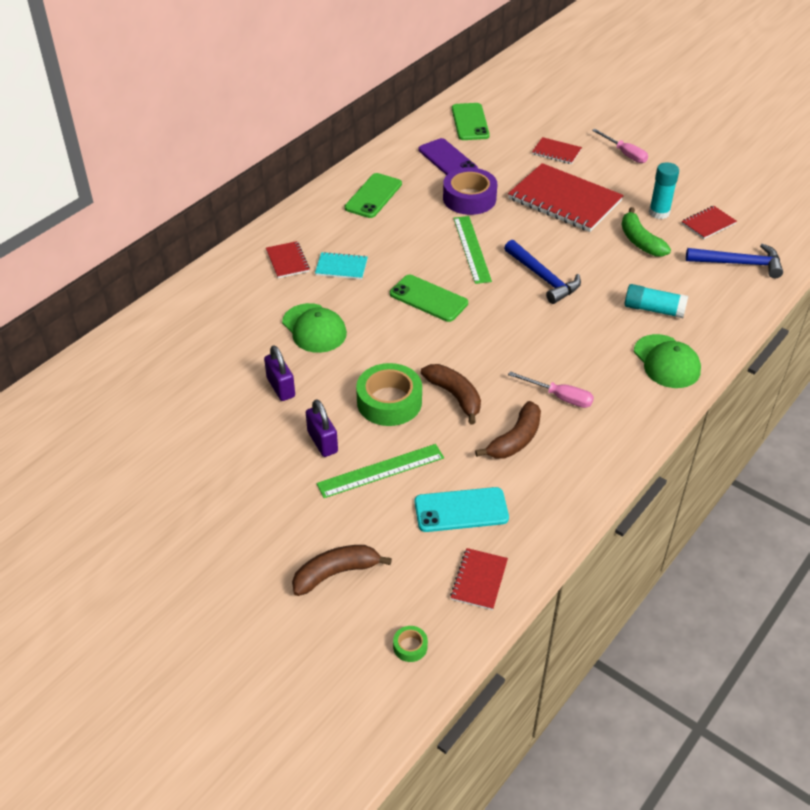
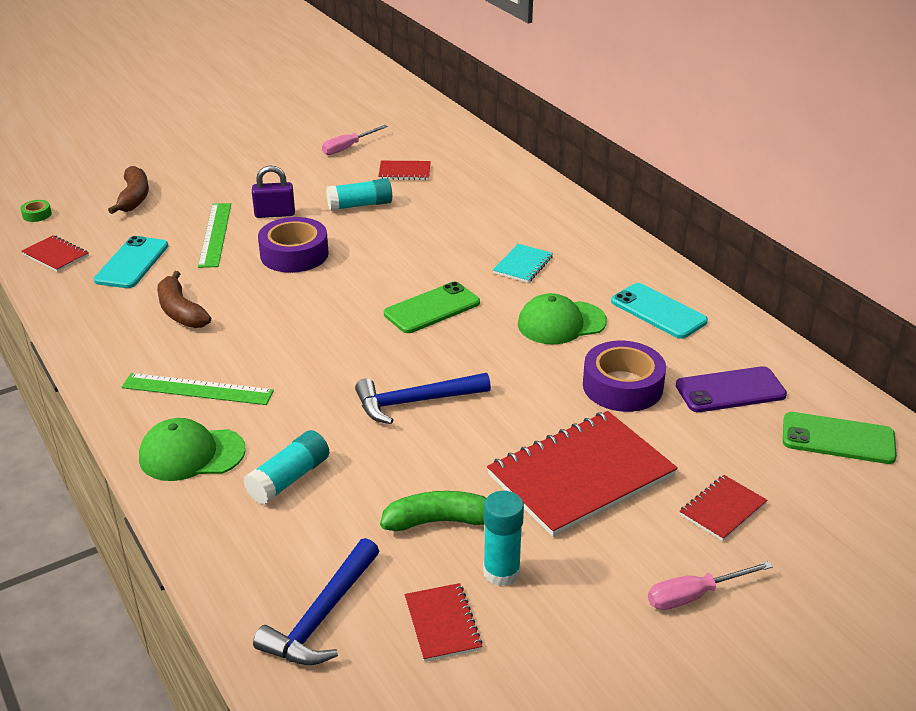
camera: 110 degrees right, 10 degrees down
purple padlock [264,345,295,401] -> turquoise glue stick [326,178,392,211]
red notebook [266,241,310,278] -> red notebook moved to [378,161,431,180]
green cap [282,303,347,353] -> green cap moved to [518,293,607,344]
green phone [345,173,402,218] -> turquoise phone [611,283,708,339]
green tape [356,363,422,426] -> purple tape [258,217,329,273]
brown banana [421,364,481,425] -> none
green ruler [453,216,492,284] -> green ruler moved to [122,373,274,405]
pink screwdriver [508,371,594,408] -> pink screwdriver moved to [322,125,388,155]

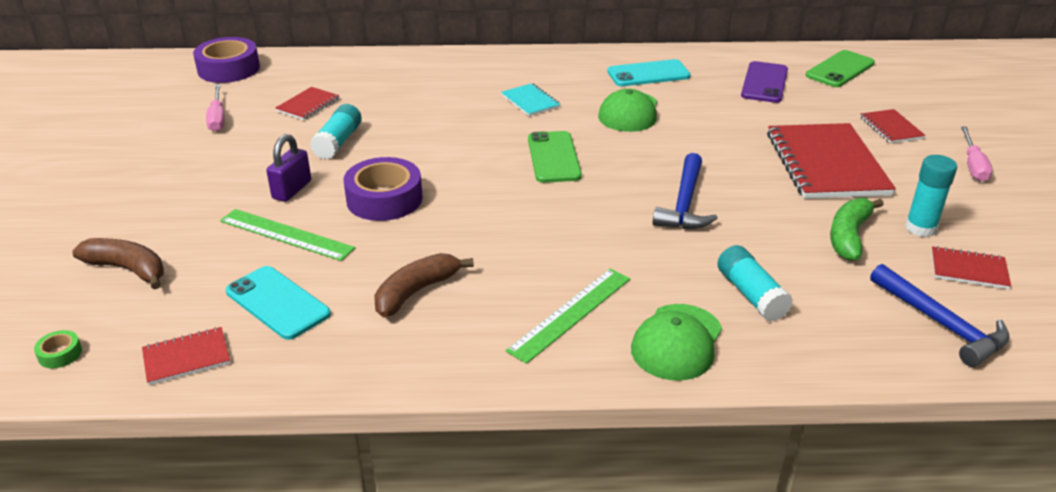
camera: 60 degrees left, 0 degrees up
brown banana [157,271,211,328] -> brown banana turned 135 degrees clockwise [375,253,474,317]
purple tape [583,341,666,412] -> purple tape moved to [193,37,260,83]

